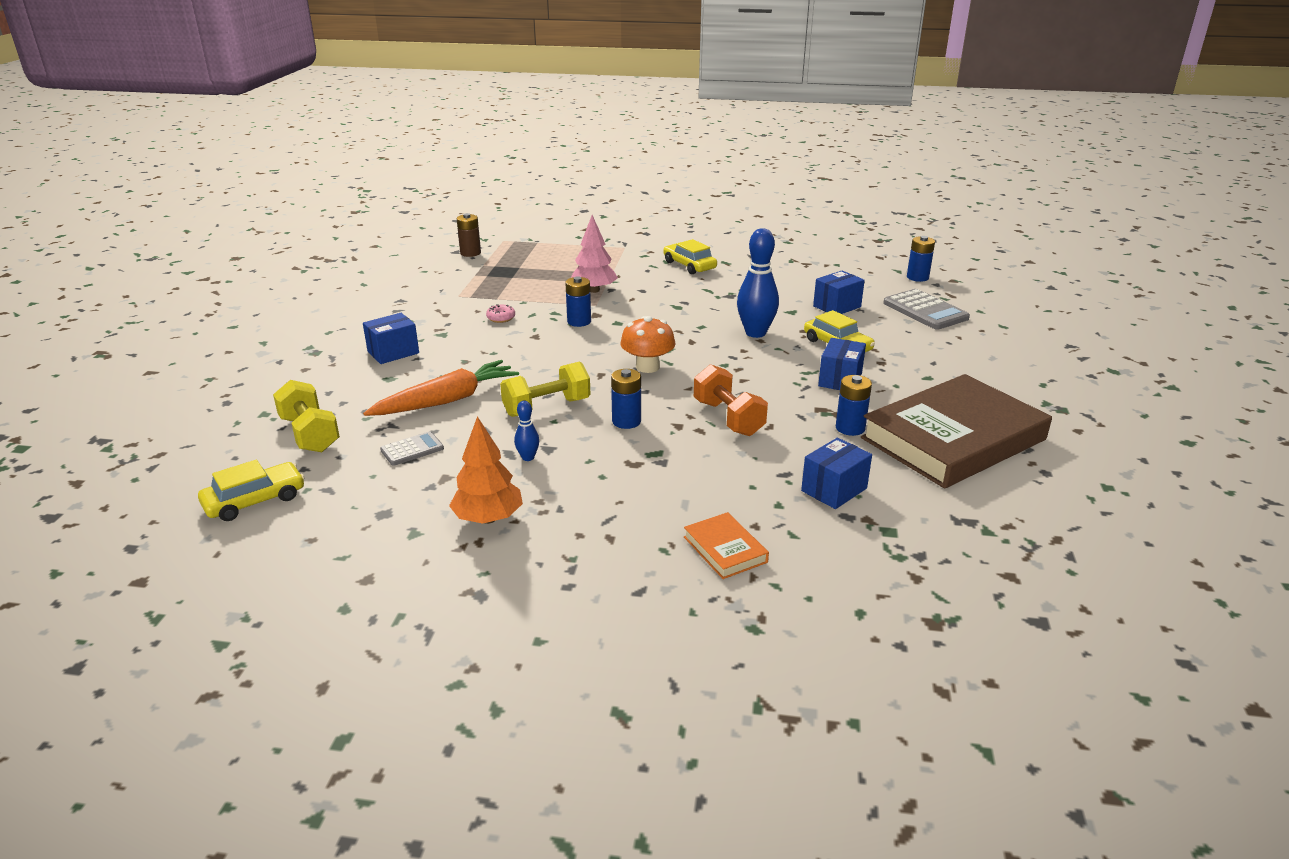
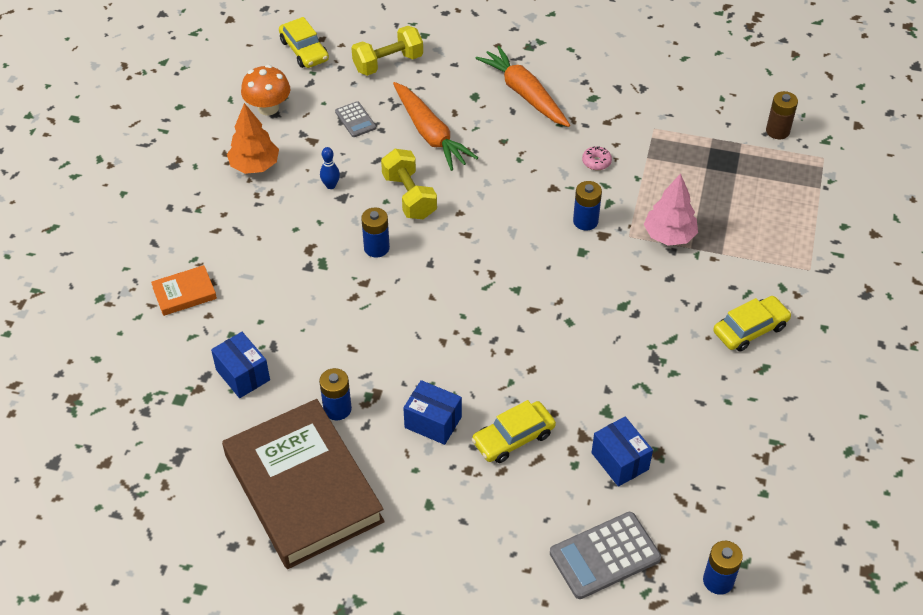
camera: 95 degrees right, 20 degrees up
blue box [363,313,419,364] -> orange carrot [475,46,570,127]
orange mushroom [621,316,676,373] -> orange mushroom moved to [241,65,291,116]
orange dumbbell [694,364,768,436] -> none
blue bowling pin [737,228,779,338] -> none

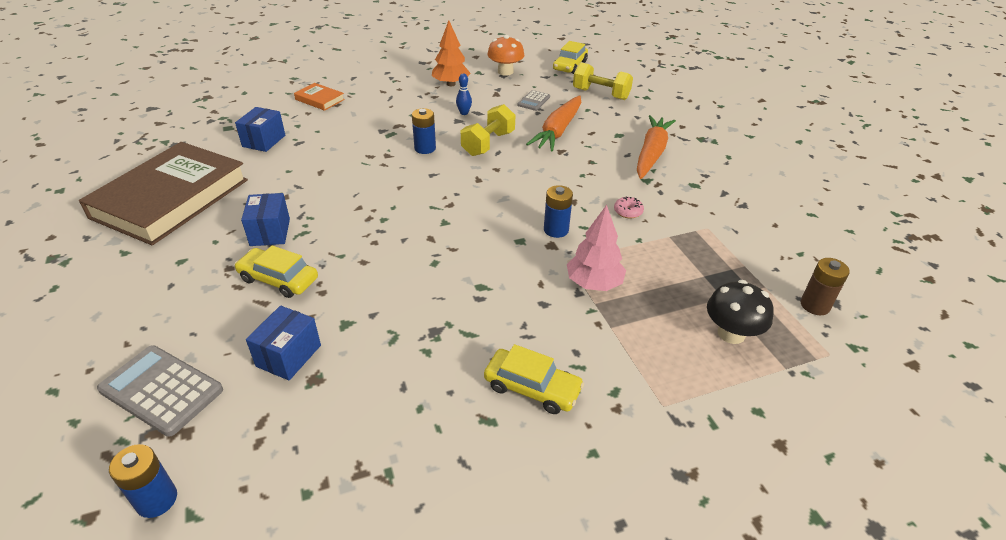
camera: 55 degrees right, 10 degrees down
blue battery [319,368,352,421] -> none
none -> black mushroom [707,280,774,344]

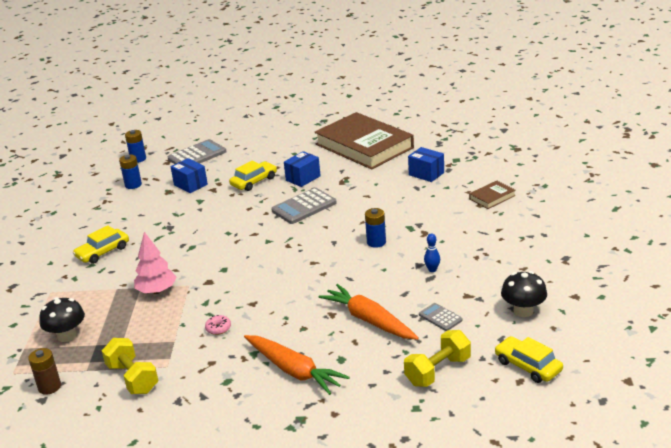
camera: 115 degrees right, 10 degrees down
blue box [241,193,290,246] -> blue box turned 60 degrees counterclockwise [284,151,321,187]
orange book [294,83,345,111] -> brown book [469,181,516,209]
orange tree [432,20,471,86] -> none
yellow dumbbell [461,104,515,156] -> yellow dumbbell moved to [102,338,158,394]
orange mushroom [487,35,525,76] -> black mushroom [501,271,547,317]
blue battery [544,185,573,238] -> blue battery moved to [119,155,142,189]
none -> grey calculator [271,188,336,224]

